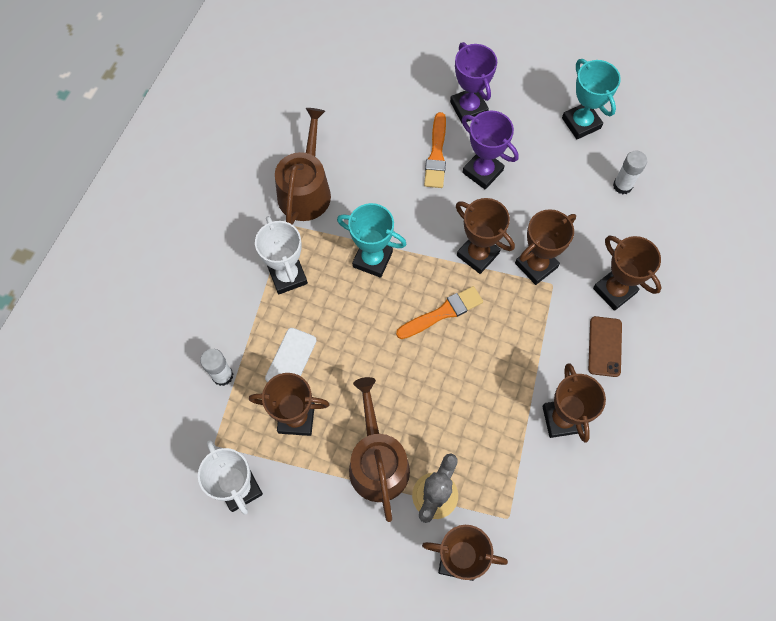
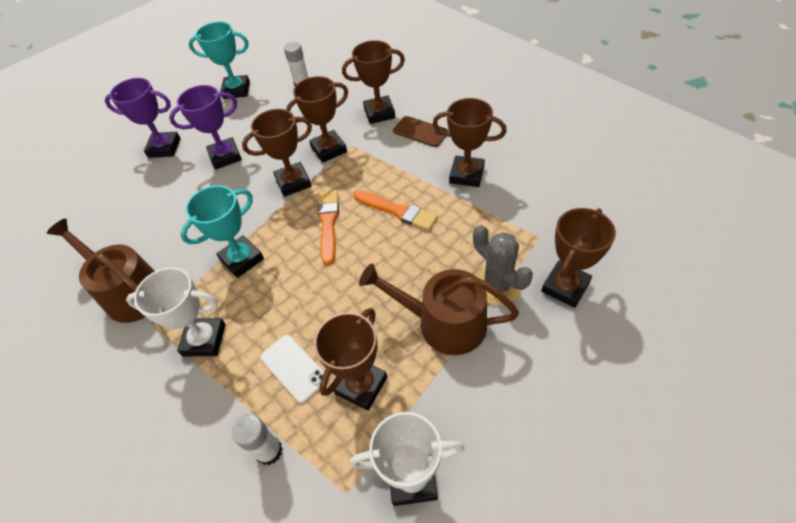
camera: 60 degrees left, 15 degrees down
orange brush [424,112,446,188] -> orange brush moved to [354,190,438,231]
brown trophy [515,209,576,285] -> brown trophy turned 75 degrees clockwise [286,76,348,163]

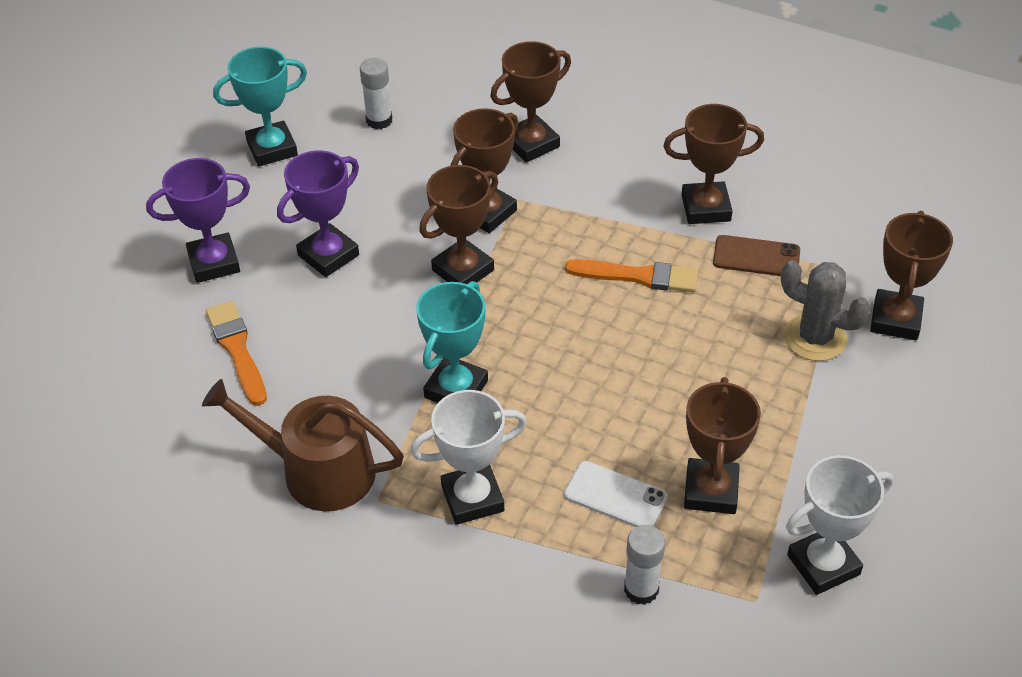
camera: 25 degrees left, 5 degrees down
orange brush [317,190,339,265] -> orange brush moved to [206,301,267,406]
brown watering can [359,263,519,355] -> none
brown phone [393,116,449,147] -> brown phone moved to [713,235,800,276]

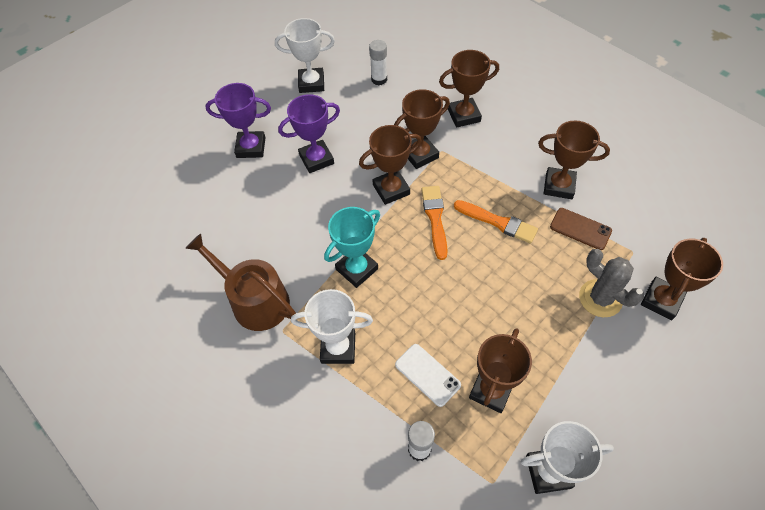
camera: 20 degrees right, 10 degrees up
orange brush [206,301,267,406] -> orange brush moved to [421,186,448,260]
turquoise trophy [213,47,307,166] -> white trophy [275,18,335,93]

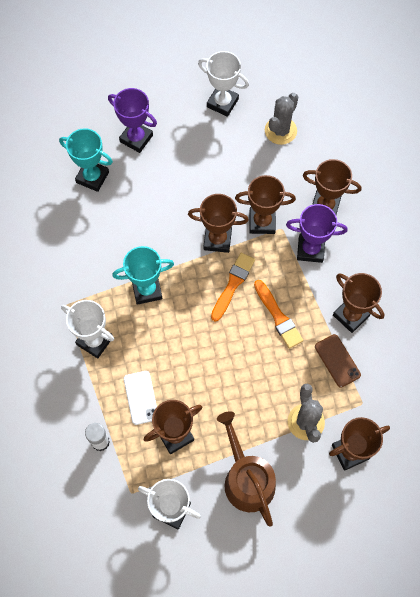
camera: 30 degrees right, 10 degrees up
brown watering can [185,234,296,331] -> brown watering can moved to [217,411,276,527]
purple trophy [278,94,340,173] -> purple trophy moved to [286,204,348,263]
white glue stick [369,40,387,86] -> grey cactus [265,93,298,145]
none -> turquoise trophy [59,128,113,192]

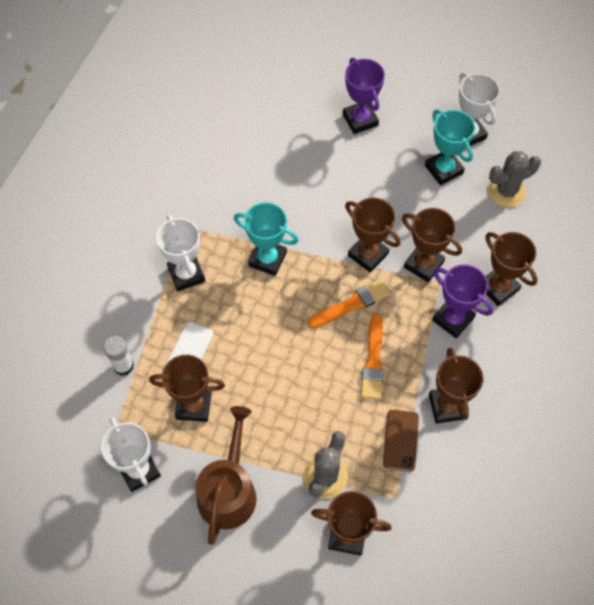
camera: 35 degrees right, 5 degrees down
turquoise trophy [59,128,113,192] -> turquoise trophy moved to [425,109,475,185]

